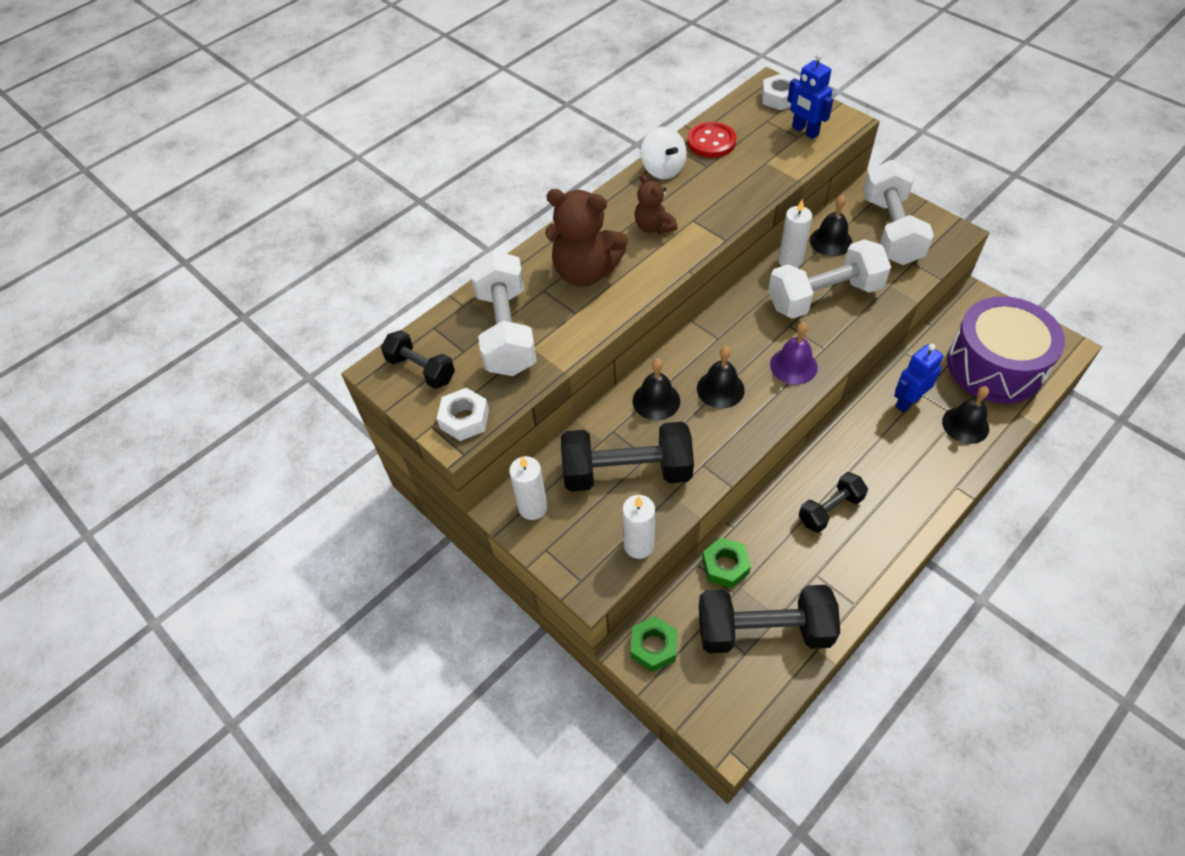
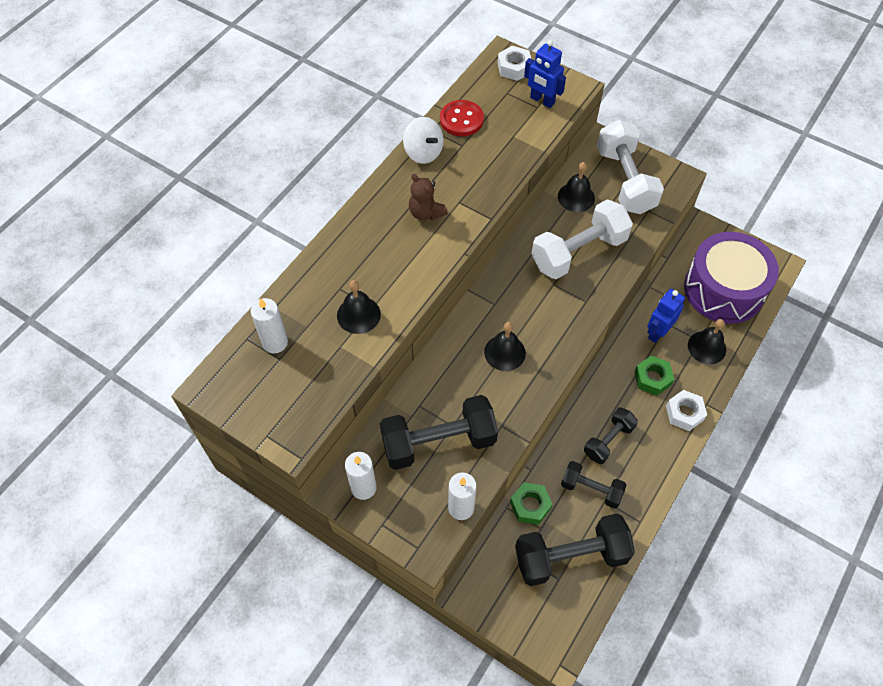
camera: 15 degrees left, 5 degrees up
black dumbbell [381,330,455,389] -> black dumbbell moved to [561,461,626,509]
white nut [437,388,489,441] -> white nut moved to [666,390,707,431]
white dumbbell [469,250,537,376] -> none
brown teddy bear [546,189,628,287] -> none
green nut [631,616,677,672] -> green nut moved to [635,356,674,396]
black bell [633,358,680,420] -> black bell moved to [337,280,381,334]
purple bell [770,322,818,385] -> none
white candle [778,200,812,268] -> white candle moved to [251,298,288,353]

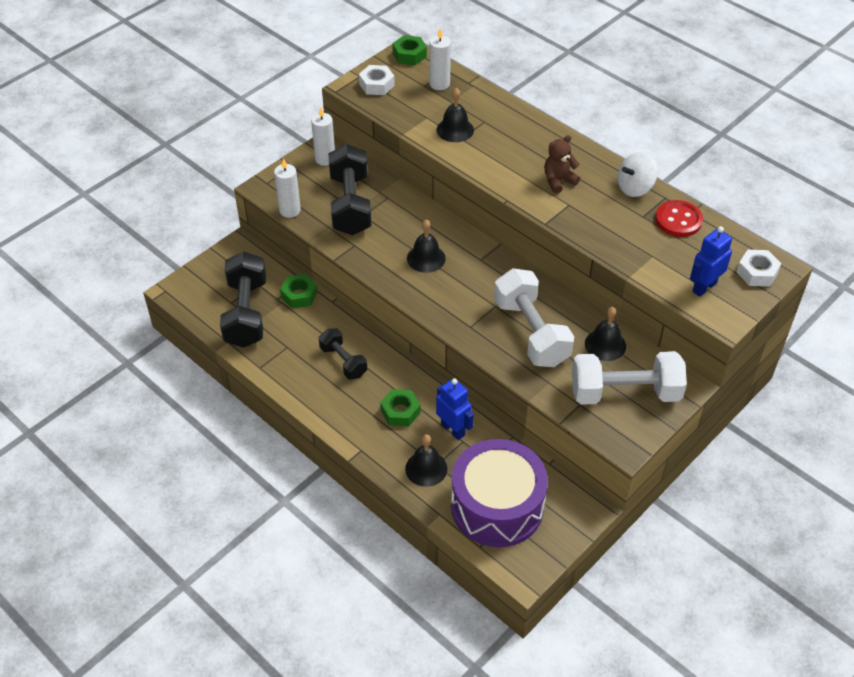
camera: 100 degrees right, 10 degrees down
black dumbbell [561,461,626,509] -> none
white nut [666,390,707,431] -> white nut moved to [359,65,395,95]
none -> green nut [392,35,427,65]

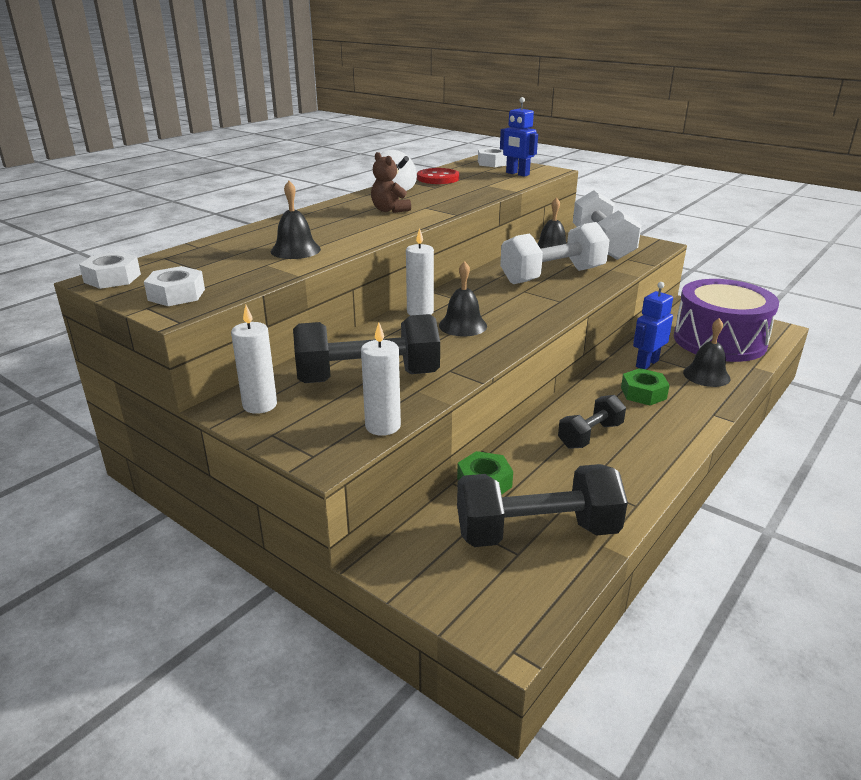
camera: 95 degrees left, 20 degrees down
green nut [392,35,427,65] -> white nut [79,251,141,289]
white candle [429,28,451,90] -> white candle moved to [406,228,434,315]

